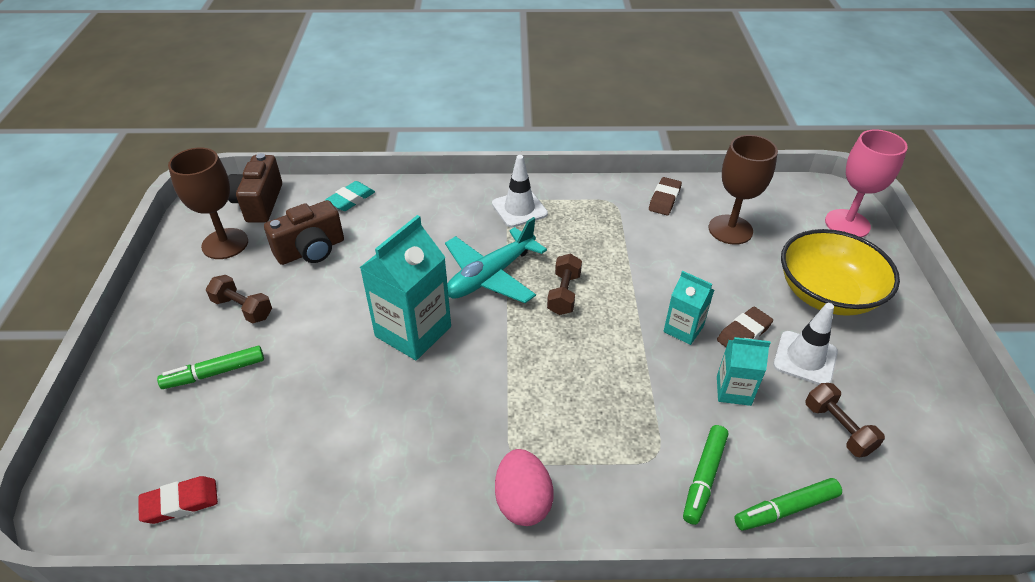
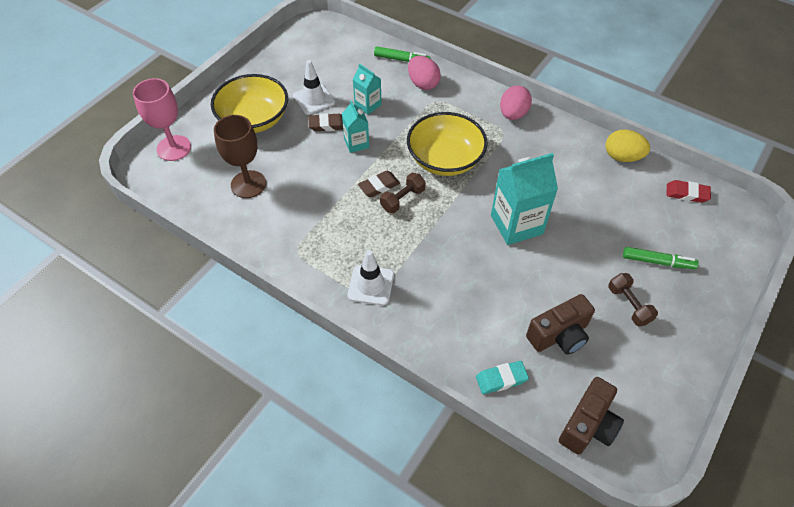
camera: 145 degrees left, 10 degrees up
brown goblet [168,147,248,259] -> none
brown camera [264,200,344,265] -> brown camera turned 150 degrees clockwise [526,294,595,355]
turquoise plane [445,217,547,303] -> none
brown eraser [649,177,682,215] -> brown eraser moved to [358,171,400,197]
green marker [683,425,728,525] -> pink egg [408,56,441,90]
brown dumbbell [806,383,885,457] -> none
none -> yellow bowl [407,112,488,176]
none -> yellow egg [606,129,650,162]

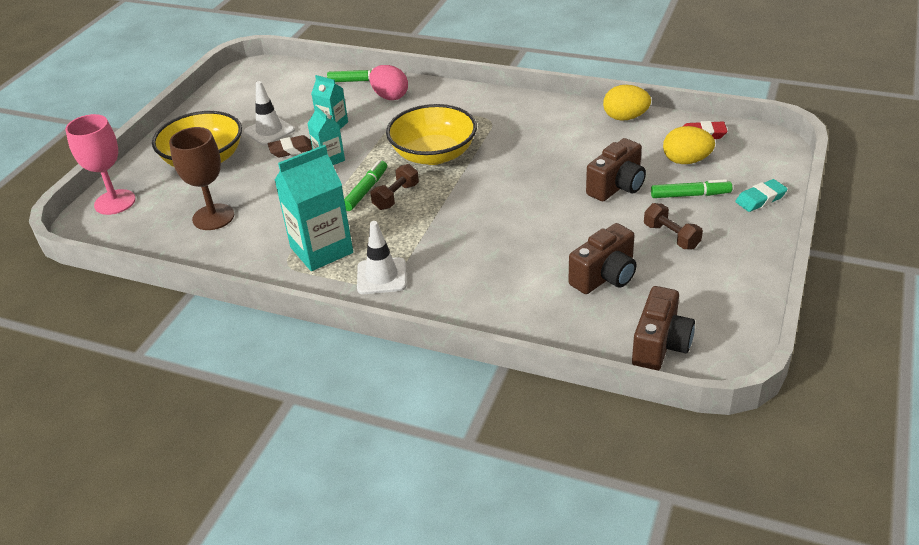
camera: 10 degrees left, 15 degrees down
brown eraser [358,171,400,197] -> green marker [344,160,387,211]
turquoise eraser [476,361,529,394] -> turquoise eraser moved to [735,179,788,212]
turquoise carton [491,153,558,245] -> turquoise carton moved to [275,145,353,271]
pink egg [500,85,532,120] -> none
none -> brown camera [586,138,646,201]
none -> yellow egg [663,126,715,164]

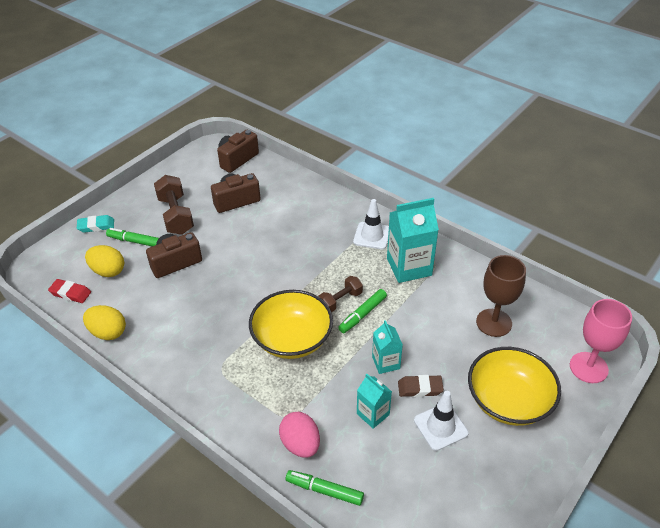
camera: 165 degrees left, 5 degrees up
brown dumbbell [644,203,703,250] -> brown dumbbell [154,175,194,235], size x1.63

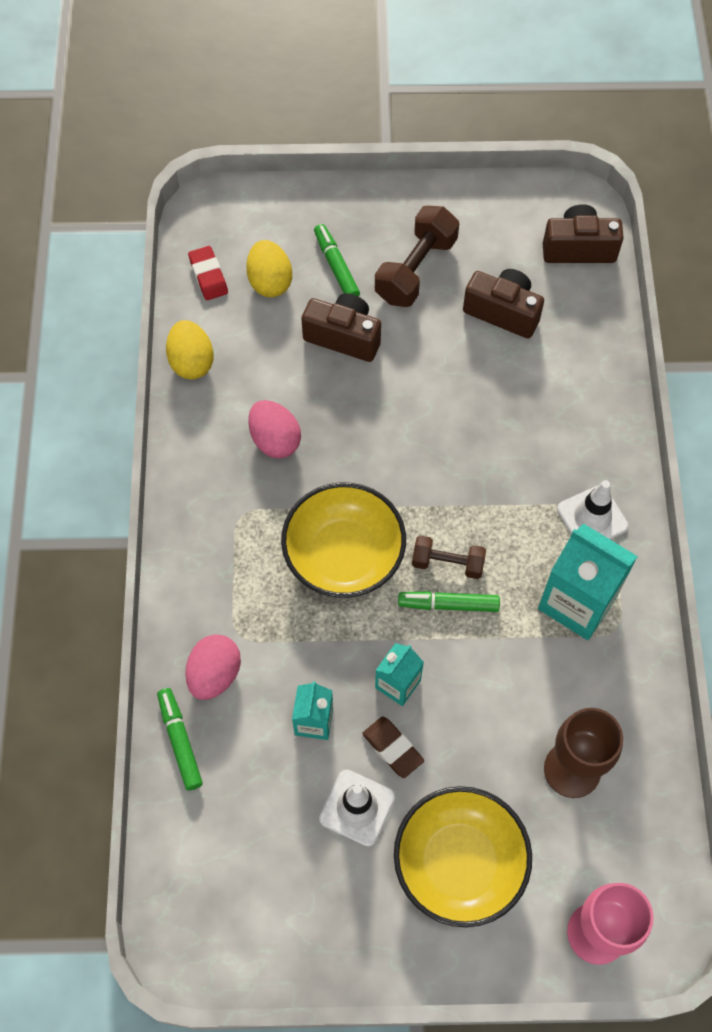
camera: 50 degrees right, 20 degrees up
turquoise eraser [77,215,114,233] -> none
none -> pink egg [248,400,301,458]

